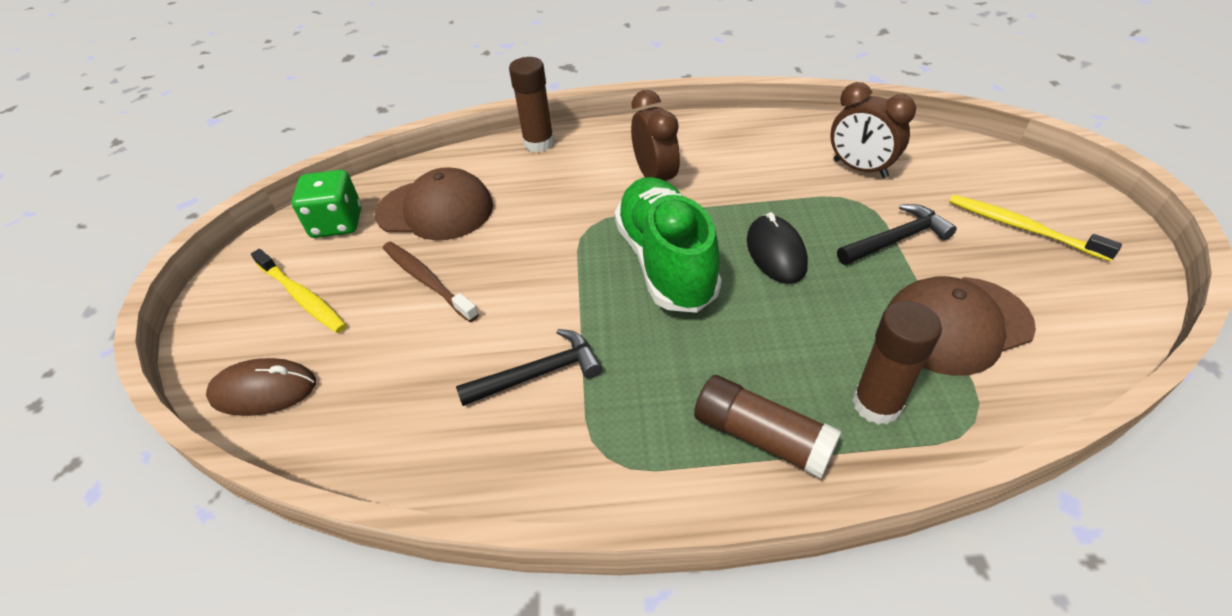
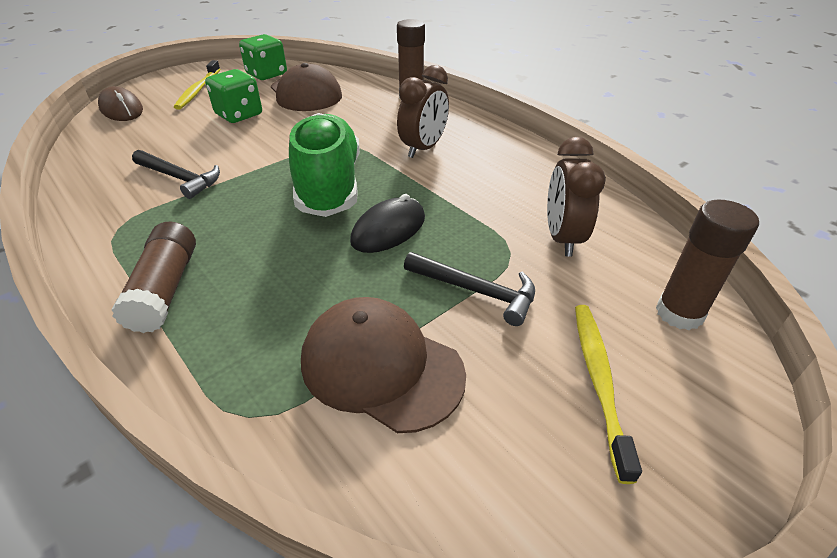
camera: 50 degrees right, 5 degrees down
brown toothbrush [383,242,479,322] -> green dice [205,69,262,123]
green shoe [614,177,722,313] -> green shoe turned 45 degrees counterclockwise [289,113,360,217]
brown glue stick [852,301,942,425] -> brown glue stick moved to [656,200,759,330]

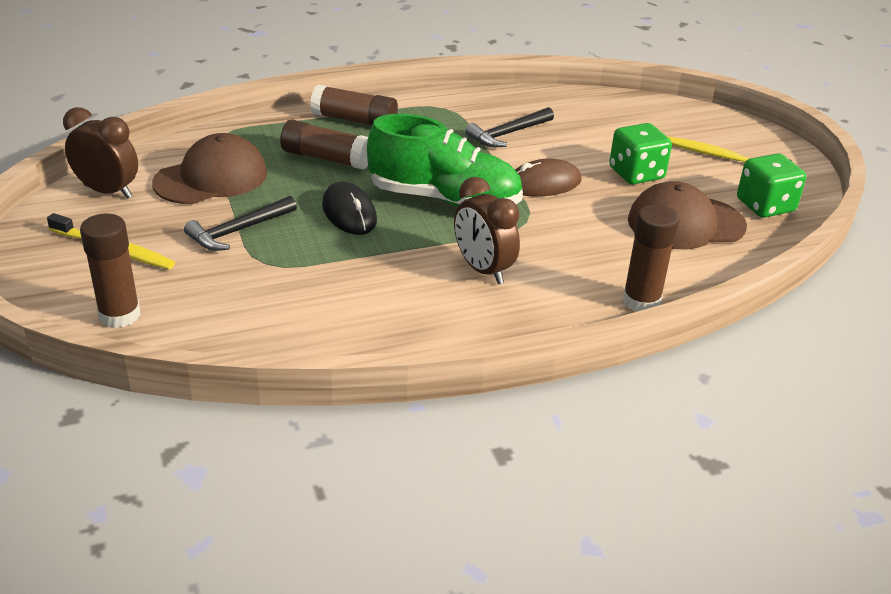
camera: 110 degrees right, 5 degrees down
brown mouse [98,86,143,121] -> brown mouse moved to [515,159,581,196]
brown clock [547,137,606,257] -> brown clock moved to [63,107,138,199]
none -> brown glue stick [280,119,368,170]

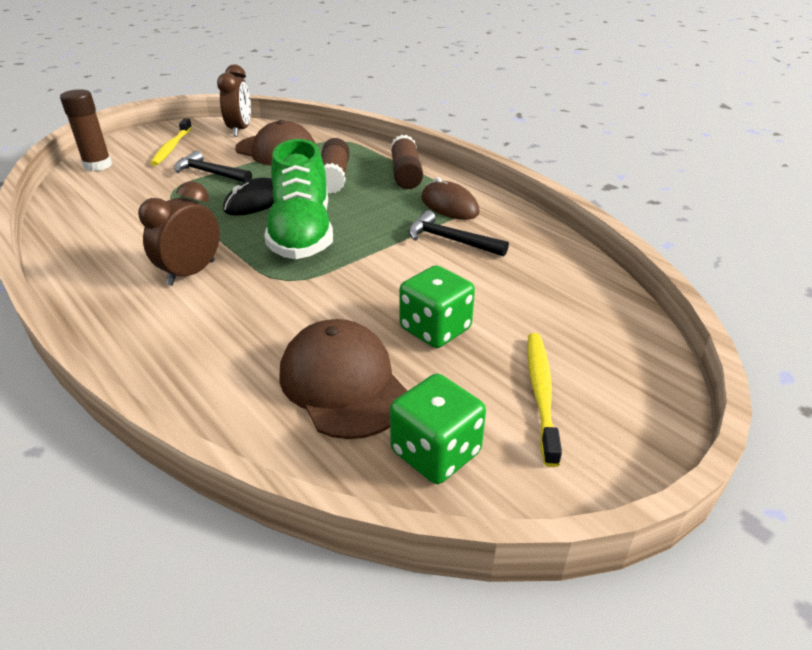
camera: 70 degrees right, 0 degrees up
brown mouse [515,159,581,196] -> brown mouse moved to [421,177,480,220]
brown glue stick [622,205,679,312] -> none

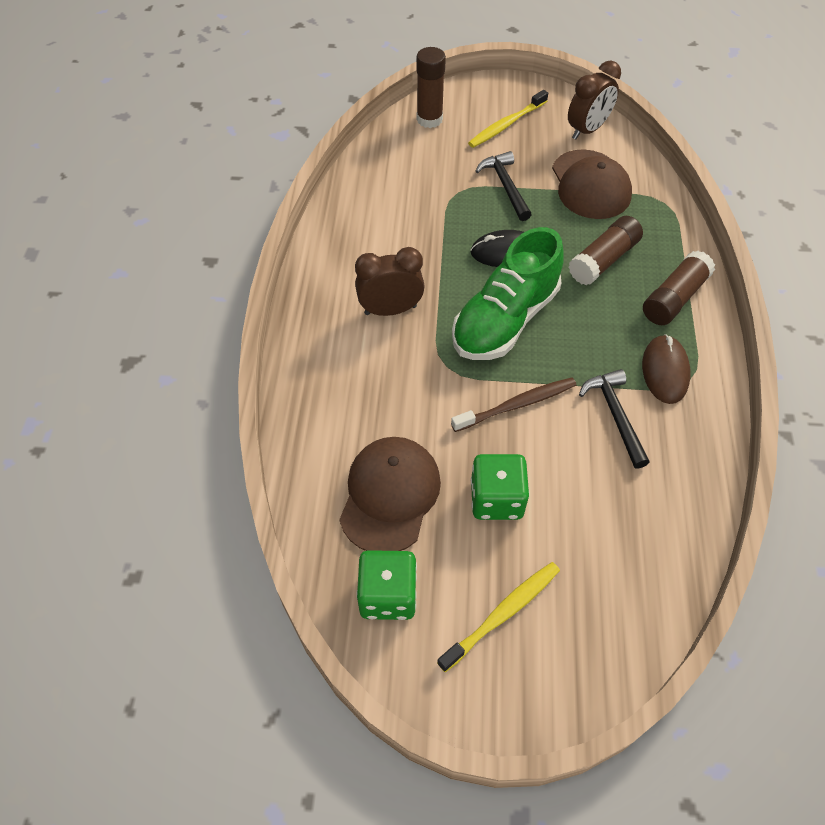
camera: 45 degrees right, 20 degrees up
none -> brown toothbrush [451,377,576,432]

